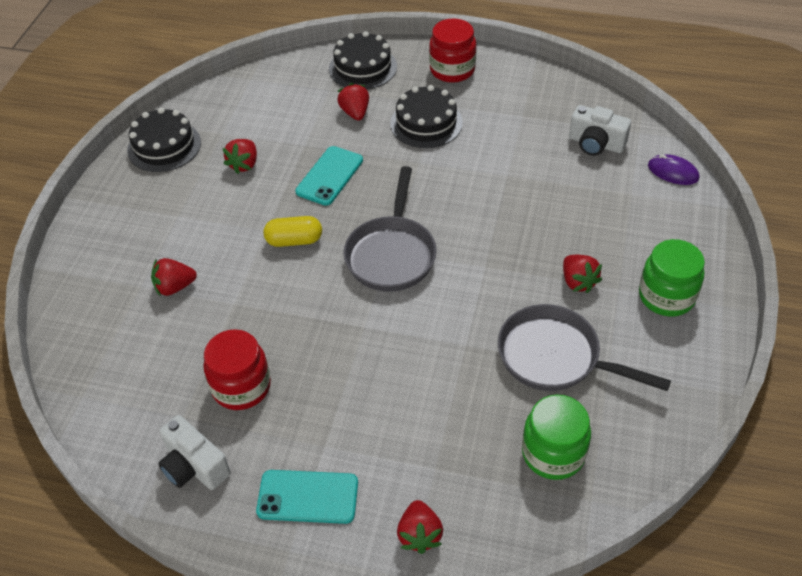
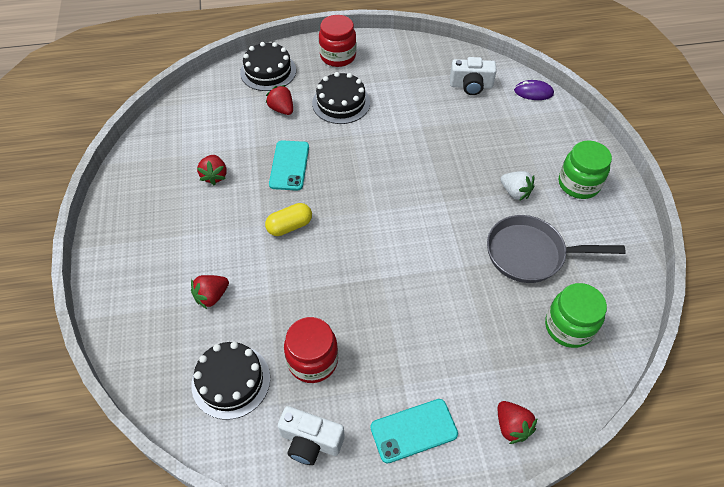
camera: 25 degrees left, 5 degrees up
black cake [127,108,201,172] -> black cake moved to [191,342,270,420]
grey pan [343,166,437,292] -> none
red strawberry [563,255,602,293] -> white strawberry [501,171,535,201]

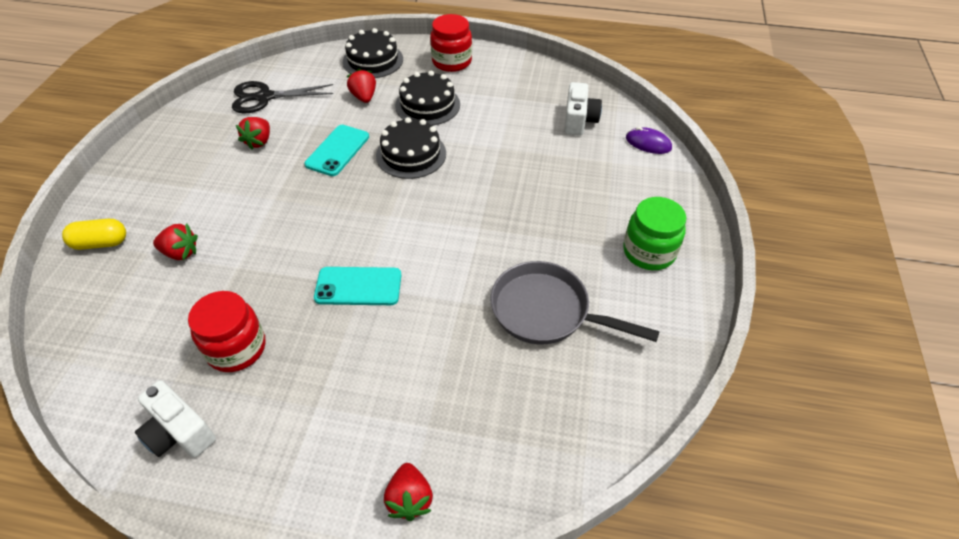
camera: 20 degrees right, 5 degrees down
red strawberry [191,275,229,309] -> red strawberry turned 150 degrees counterclockwise [153,223,198,260]
black cake [191,342,270,420] -> black cake moved to [376,117,446,179]
yellow capsule [265,203,312,236] -> yellow capsule moved to [62,219,126,250]
turquoise phone [370,399,458,464] -> turquoise phone moved to [314,267,401,305]
white camera [450,57,497,95] -> white camera turned 105 degrees counterclockwise [564,82,602,136]
white strawberry [501,171,535,201] -> none
green jar [545,283,607,348] -> none
none -> black scissors [232,81,333,113]

